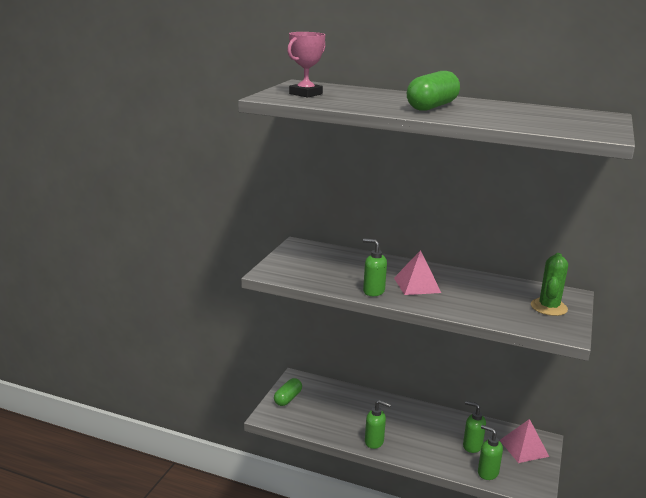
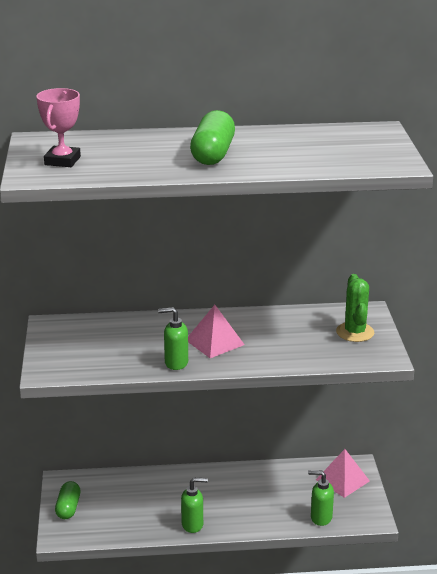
camera: 25 degrees left, 5 degrees up
green soap dispenser [463,401,486,453] -> none

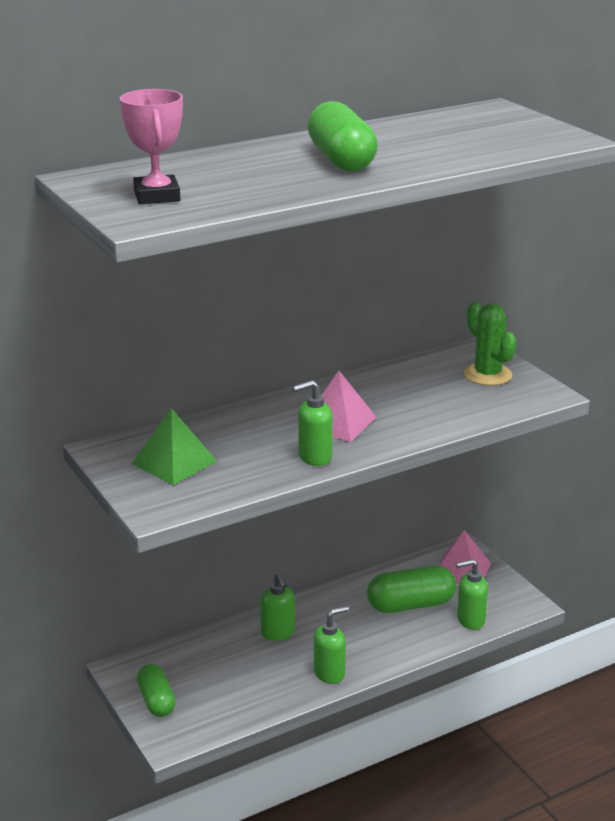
camera: 25 degrees left, 0 degrees up
none -> green pyramid [132,408,217,485]
none -> green soap dispenser [260,573,295,641]
none -> green capsule [367,565,456,613]

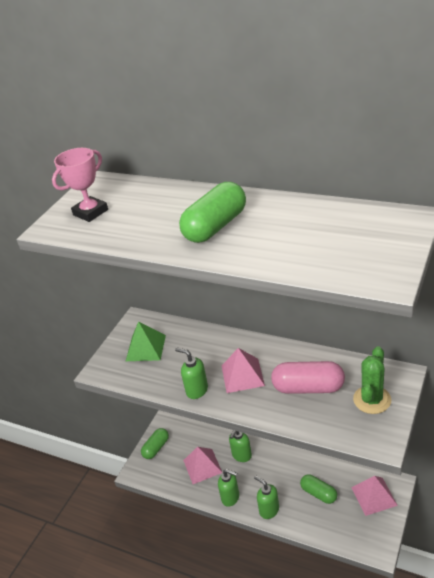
camera: 60 degrees right, 10 degrees up
green capsule [367,565,456,613] -> green capsule [300,474,337,504], size x0.66
green soap dispenser [456,559,488,630] -> green soap dispenser moved to [254,475,279,519]
none -> pink pyramid [183,447,223,484]
none -> pink capsule [271,361,345,394]

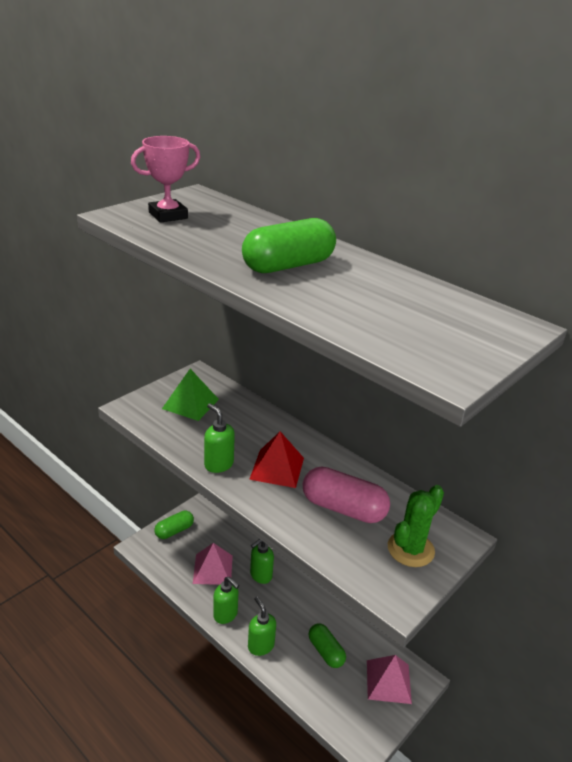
camera: 10 degrees right, 5 degrees down
pink pyramid [222,348,265,393] -> red pyramid [249,431,304,488]

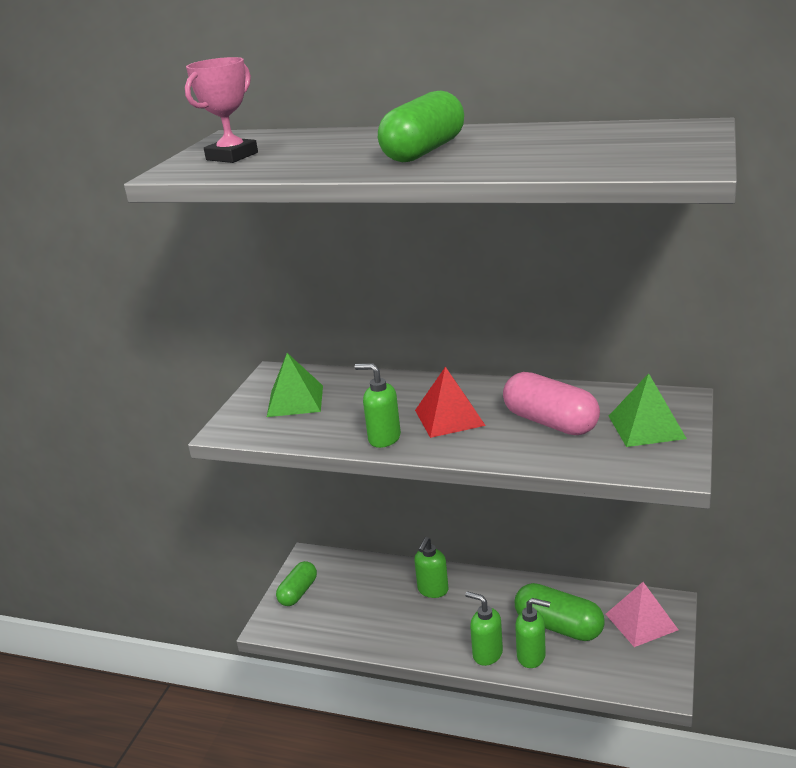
camera: 20 degrees left, 5 degrees down
pink pyramid [193,543,233,585] -> none
green soap dispenser [213,577,239,624] -> green soap dispenser moved to [515,598,550,668]
pink capsule [303,466,390,523] -> pink capsule turned 45 degrees clockwise [503,372,600,435]
green capsule [308,623,346,668] -> green capsule [515,583,605,641], size x1.52
green cactus [388,485,444,567] -> green pyramid [609,373,687,447]

